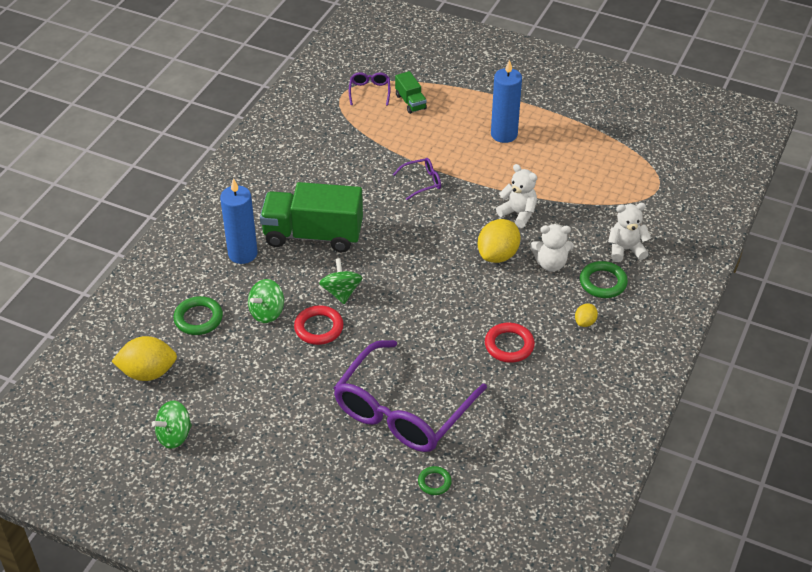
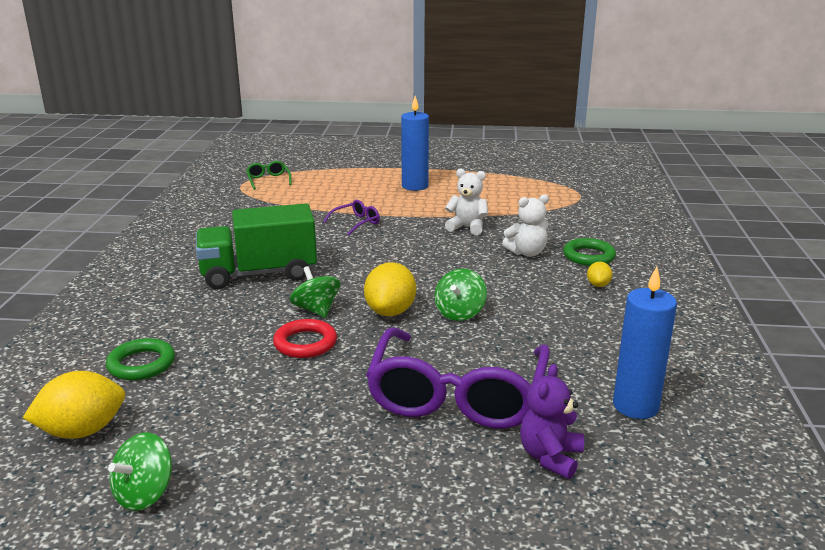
camera: 20 degrees left, 20 degrees down
blue candle [220,178,258,264] -> blue candle moved to [613,267,677,419]
green spinning top [248,279,284,323] -> green spinning top moved to [434,269,487,321]
purple glasses [349,72,390,106] -> green glasses [246,161,292,190]
green truck [395,71,427,114] -> none
green ring [418,466,452,495] -> purple teddy bear [520,364,584,479]
yellow lemon [478,219,521,263] -> yellow lemon moved to [364,262,416,316]
red ring [485,323,535,363] -> none
white teddy bear [608,203,651,262] -> none

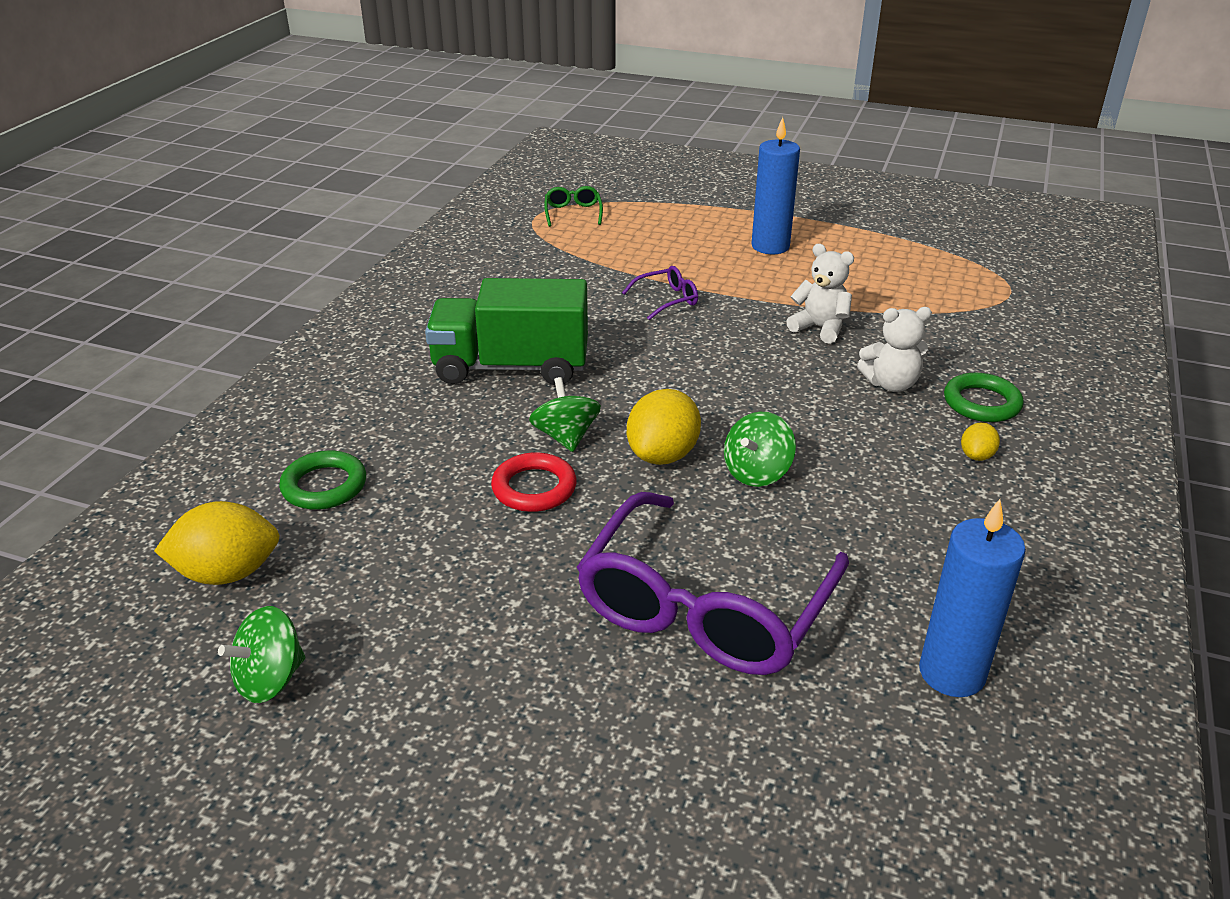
camera: 15 degrees right, 10 degrees up
purple teddy bear [520,364,584,479] -> none

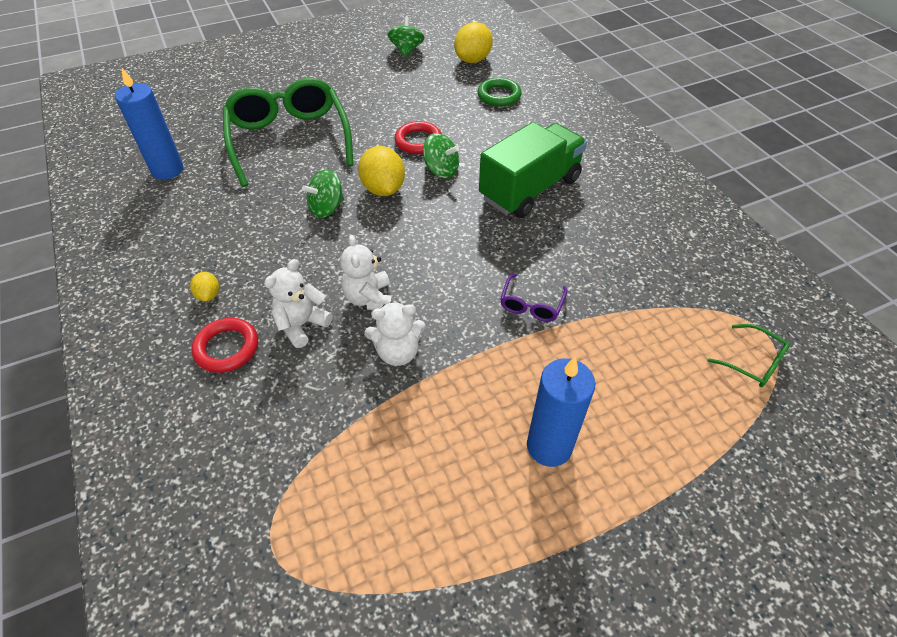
camera: 135 degrees right, 15 degrees up
purple glasses [577,492,849,675] -> green glasses [223,78,354,187]
green spinning top [724,412,796,487] -> green spinning top turned 120 degrees counterclockwise [302,169,344,218]
green ring [944,373,1023,422] -> red ring [192,318,258,373]
none -> white teddy bear [340,235,393,310]

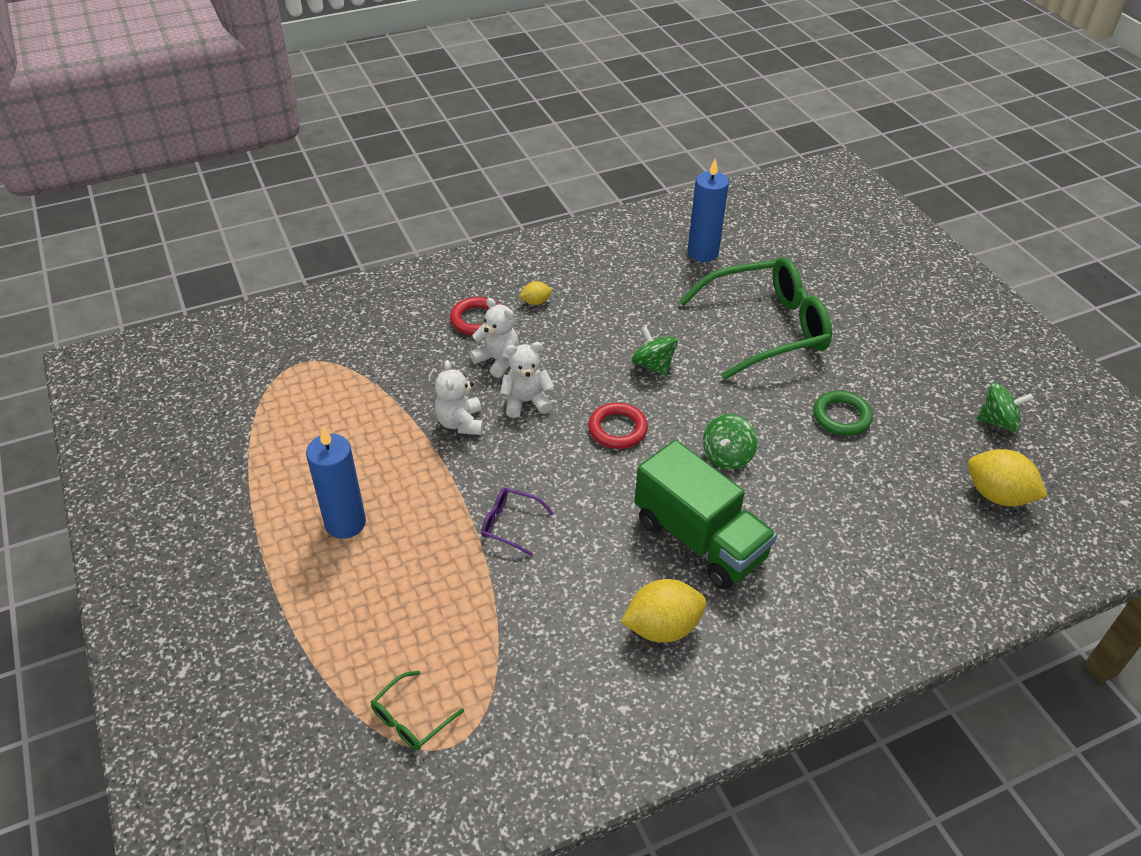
camera: 90 degrees right, 5 degrees down
yellow lemon [358,146,405,196] -> yellow lemon moved to [621,579,706,642]
red ring [395,121,442,154] -> red ring moved to [588,403,648,449]
green ring [478,78,522,107] -> green ring moved to [813,391,873,436]

